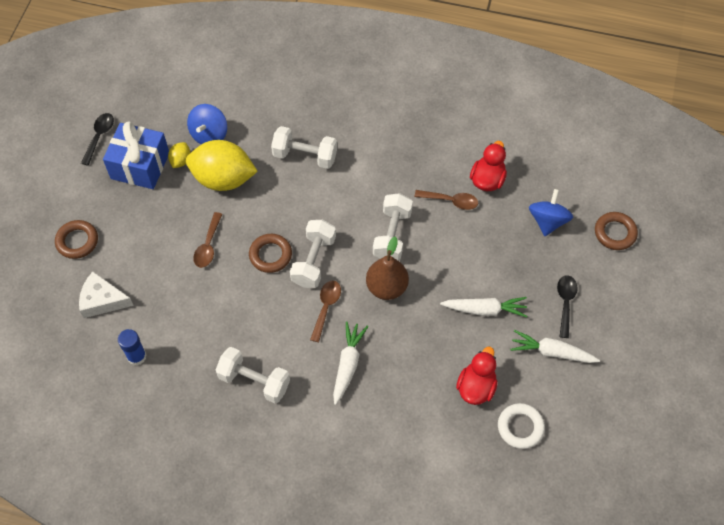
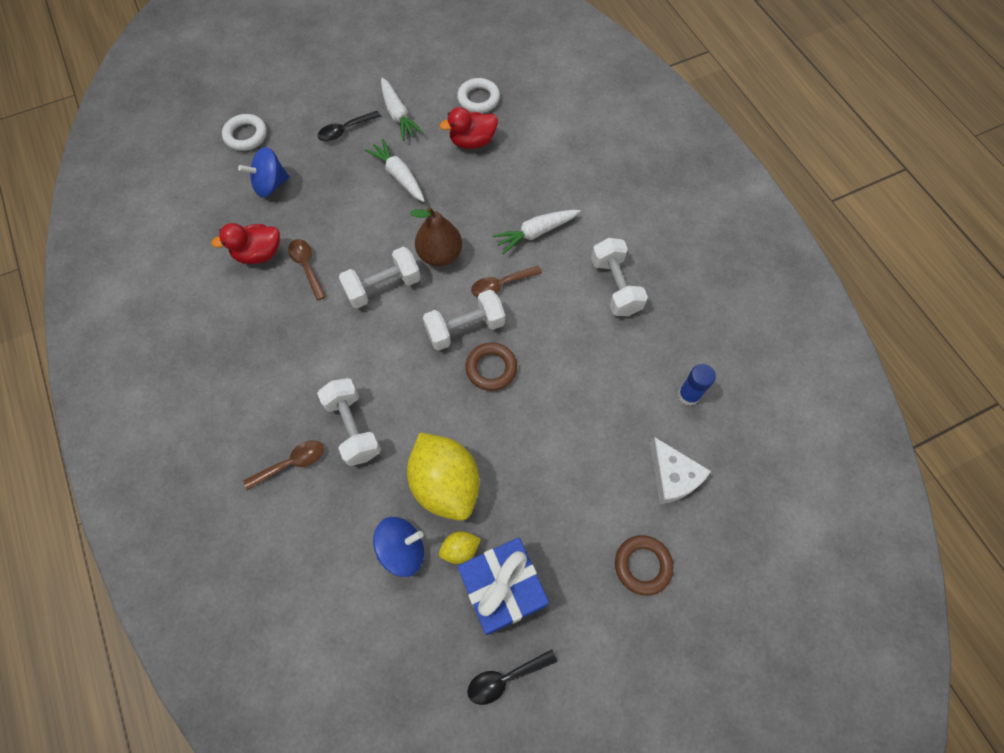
camera: 130 degrees left, 5 degrees up
brown spoon [193,212,222,268] -> brown spoon moved to [243,440,324,490]
brown ring [595,212,638,250] -> white ring [222,114,267,151]

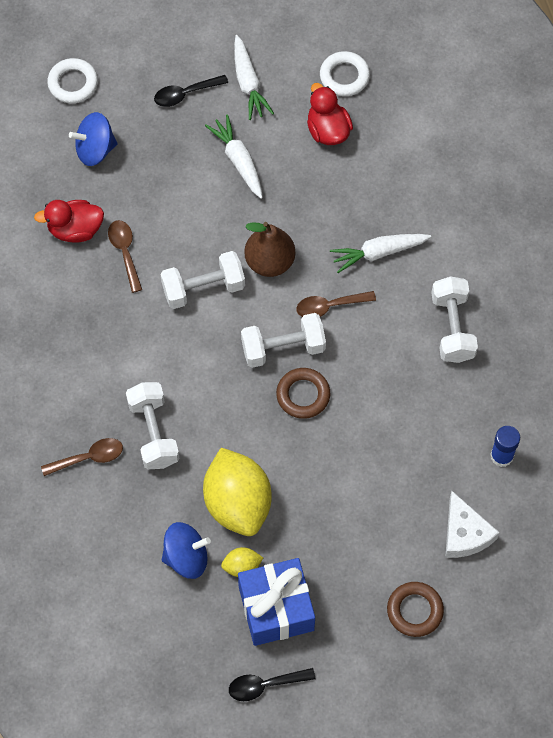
camera: 10 degrees right, 0 degrees up
red duck [440,107,498,149] -> red duck turned 75 degrees clockwise [307,83,353,145]

